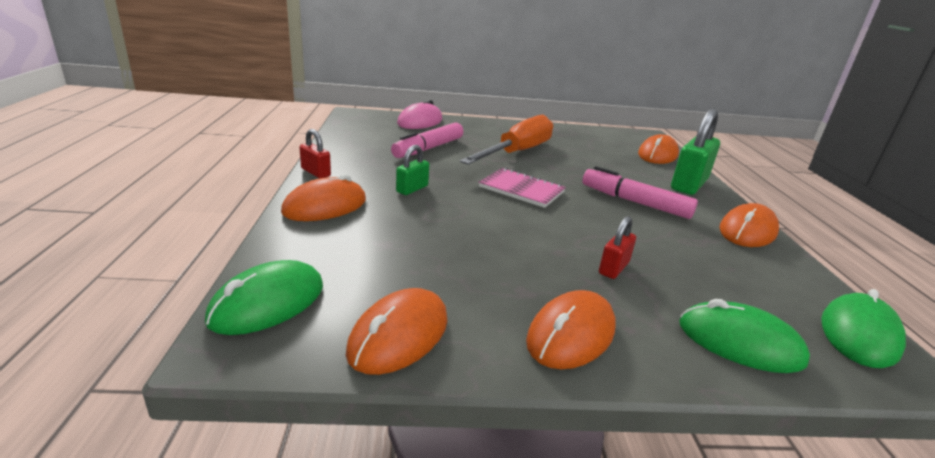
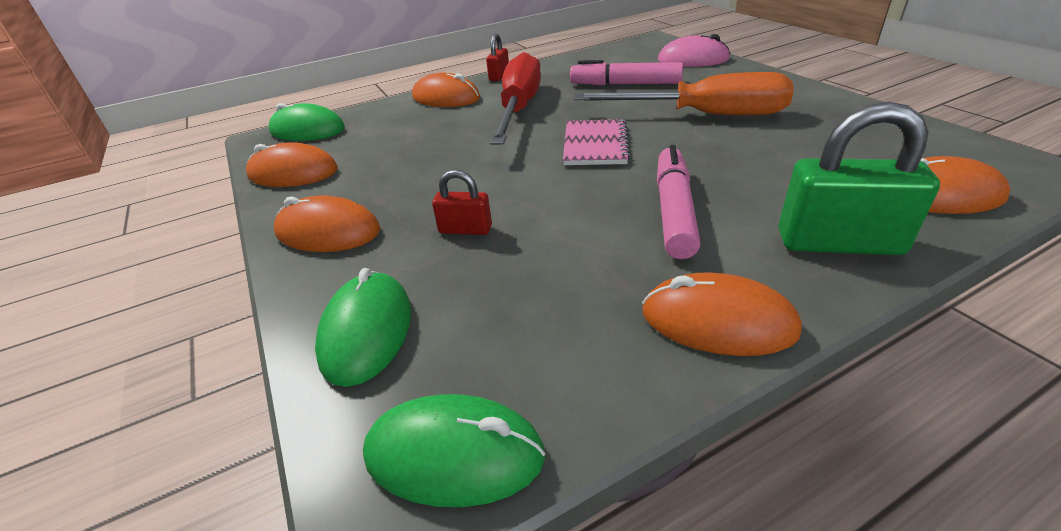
camera: 70 degrees right, 10 degrees up
green padlock [396,145,429,195] -> red screwdriver [490,52,541,145]

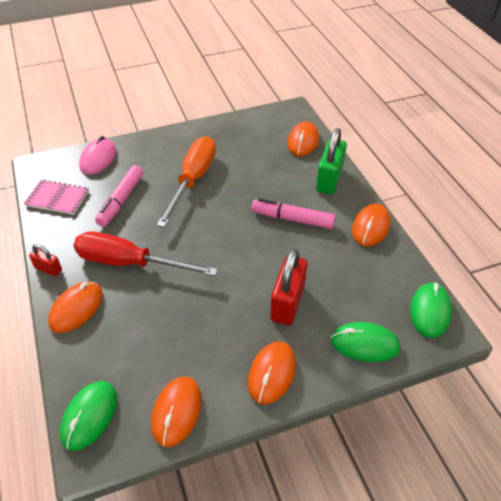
camera: 85 degrees left, 10 degrees up
red padlock [432,170,492,235] -> red padlock [270,249,307,325], size x1.91
pink notebook [563,119,630,165] -> pink notebook moved to [24,180,89,215]

